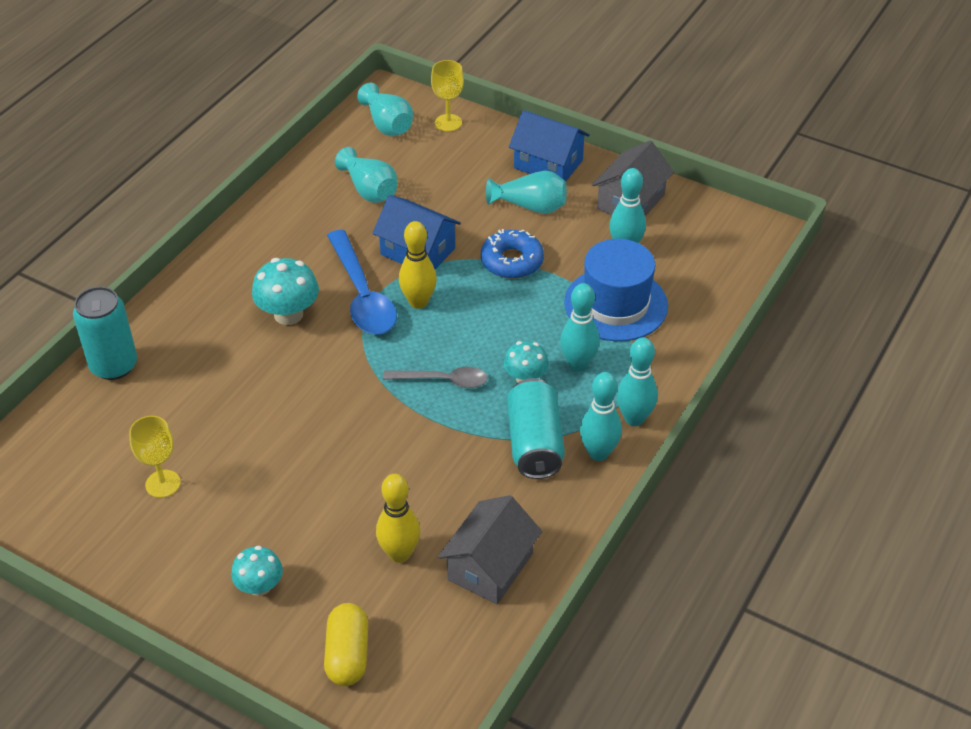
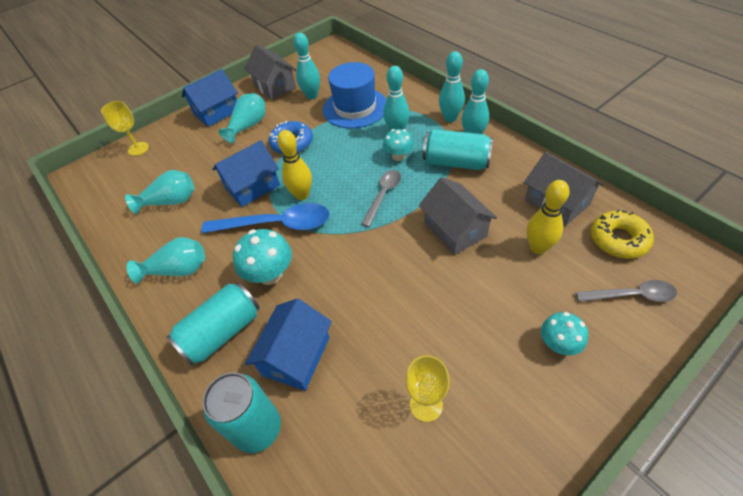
camera: 65 degrees left, 5 degrees up
yellow capsule [324,603,368,686] -> grey spoon [575,280,677,302]
turquoise vase [357,83,413,136] -> turquoise vase moved to [127,237,205,283]
none -> turquoise can [166,282,260,366]
none -> blue house [245,298,332,391]
none -> grey house [419,177,497,255]
none -> yellow donut [591,209,654,259]

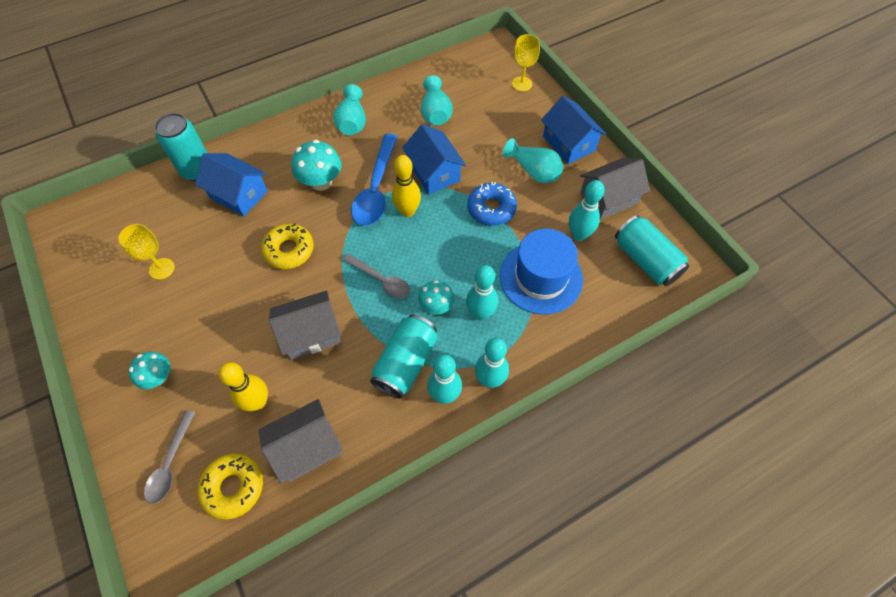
camera: 95 degrees right, 10 degrees up
turquoise can [166,282,260,366] -> turquoise can moved to [615,215,689,286]
none -> yellow donut [261,224,314,269]

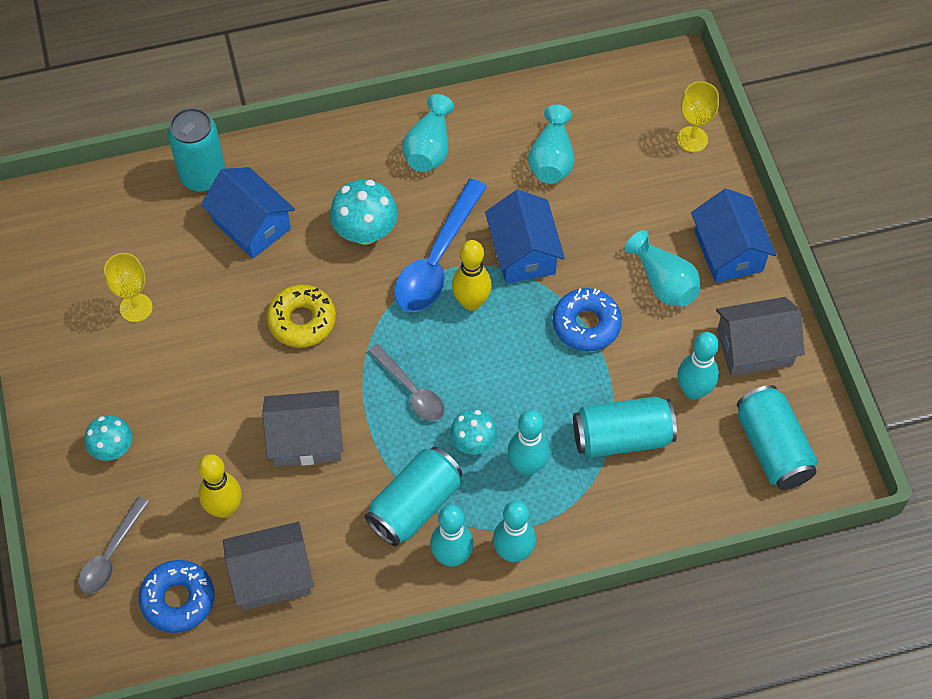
camera: 15 degrees right, 0 degrees up
yellow donut [198,453,263,520] -> blue donut [139,560,215,633]
blue hat [500,229,583,315] -> turquoise can [573,397,677,458]

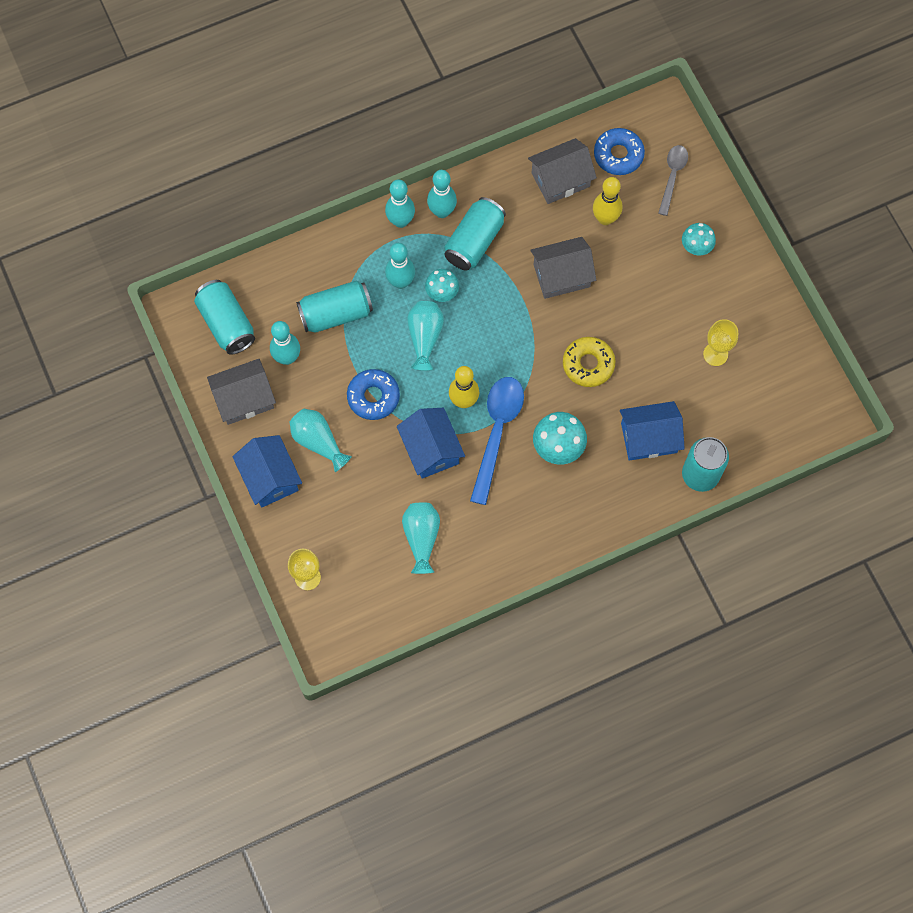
camera: 170 degrees right, 10 degrees up
blue house [201,167,295,259] -> blue house turned 45 degrees counterclockwise [620,401,685,461]
grey spoon [368,344,444,421] -> none
turquoise vase [402,94,454,172] -> turquoise vase moved to [407,301,444,371]

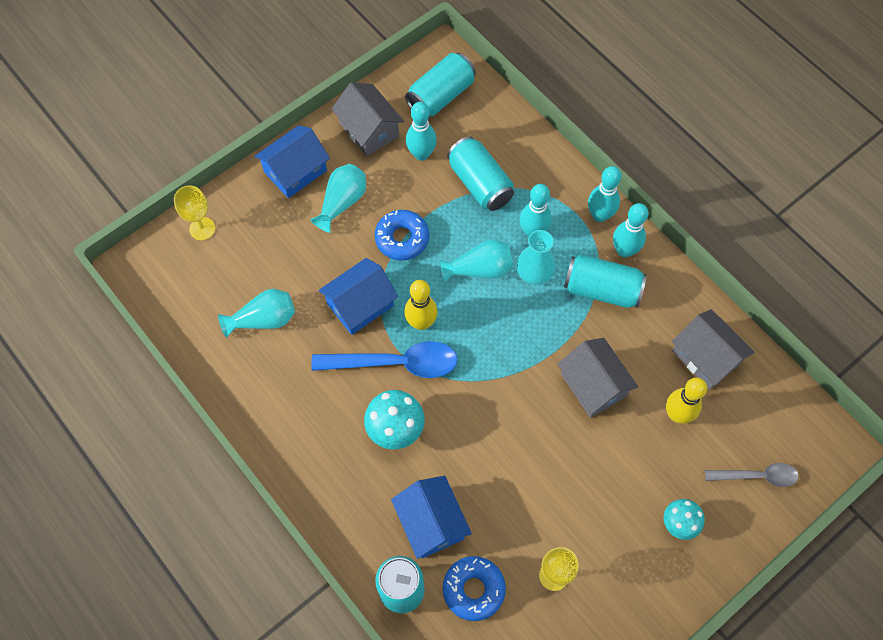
camera: 75 degrees right, 5 degrees down
turquoise mushroom [425,269,459,302] -> turquoise vase [516,230,556,285]
yellow donut [563,337,616,387] -> none
blue donut [594,128,645,175] -> blue donut moved to [443,556,506,621]

